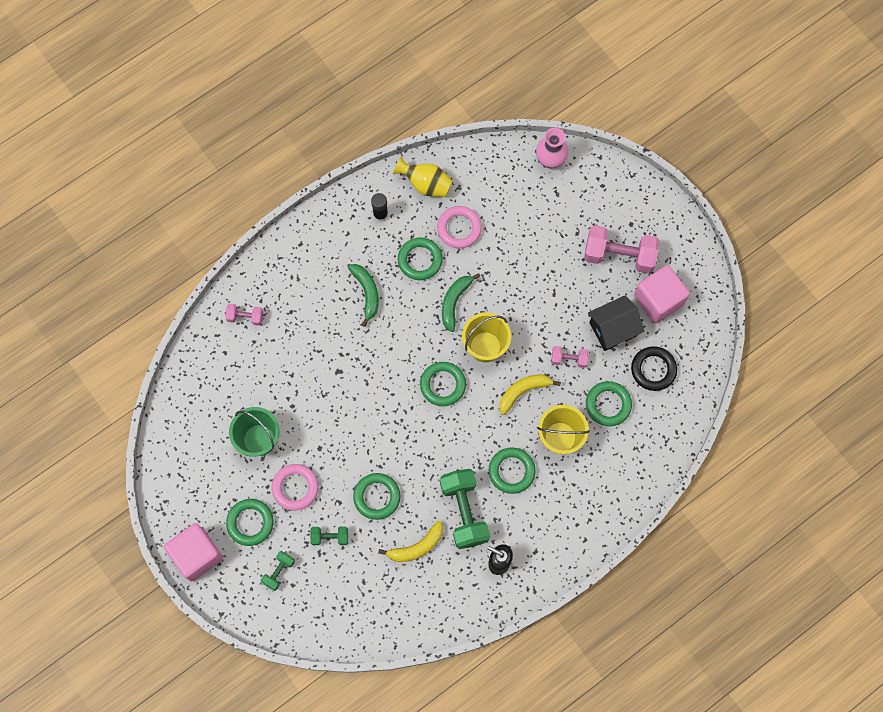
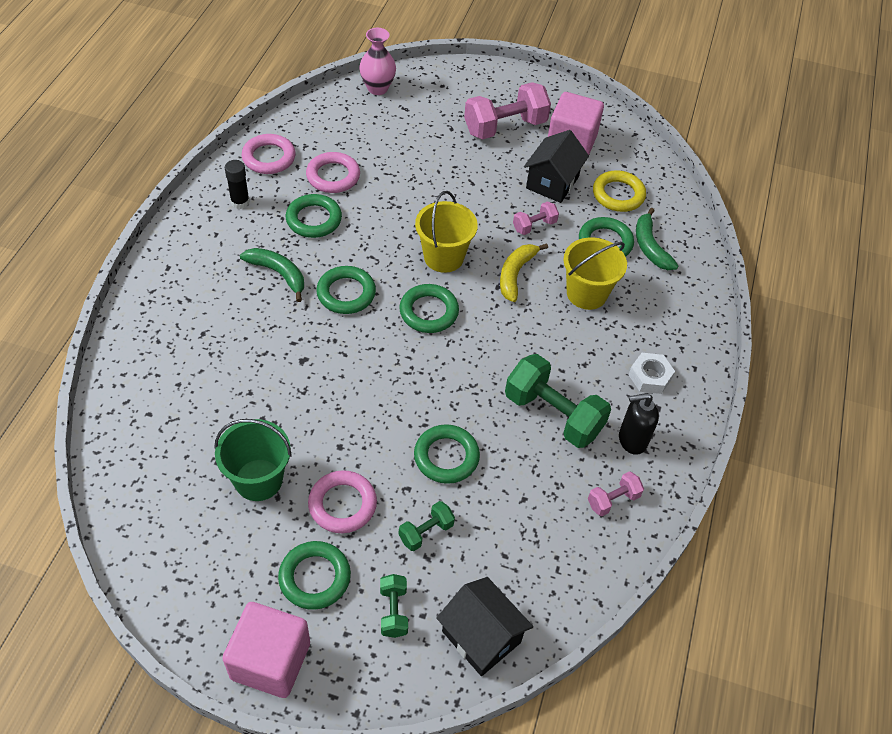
camera: 40 degrees left, 20 degrees down
pink dumbbell [225,303,263,326] -> pink dumbbell moved to [588,471,644,516]
yellow banana [378,521,443,562] -> none
yellow vase [393,156,453,197] -> pink ring [242,134,295,174]
green banana [442,273,480,332] -> green banana moved to [636,208,678,270]
green ring [489,447,536,494] -> green ring moved to [316,266,376,314]
black ring [631,346,677,391] -> yellow ring [593,170,646,212]
none -> black house [436,577,533,676]
none -> white nut [628,353,675,394]

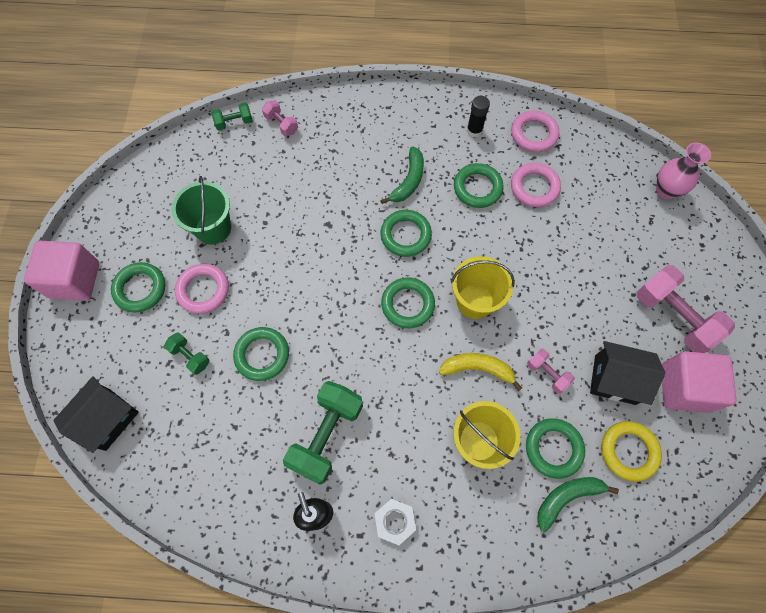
camera: 80 degrees right, 15 degrees up
green dumbbell [380,574,408,638] -> green dumbbell moved to [211,102,253,130]
pink dumbbell [588,471,644,516] -> pink dumbbell moved to [262,100,298,136]

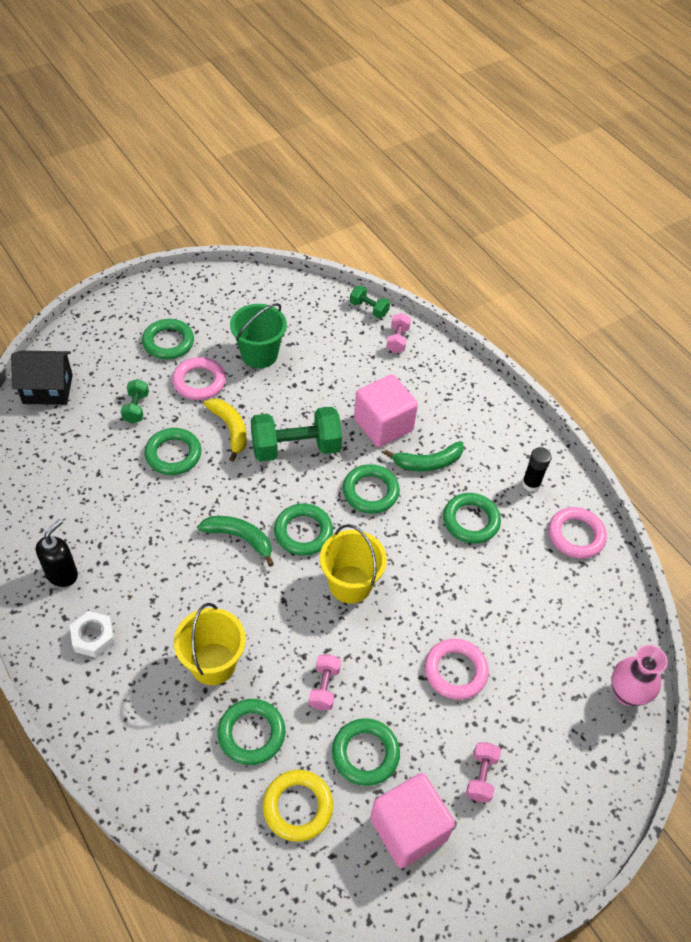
camera: 50 degrees right, 15 degrees down
pink cube [24,241,99,301] -> pink cube moved to [354,375,418,447]
green dumbbell [283,381,363,485] -> green dumbbell moved to [251,407,342,462]
yellow banana [439,353,522,391] -> yellow banana moved to [204,398,247,462]
pink ring [511,163,561,207] -> pink ring moved to [425,639,489,700]
green banana [537,477,619,532] -> green banana moved to [198,516,274,567]
black house [590,341,665,405] -> green ring [332,718,400,786]
pink dumbbell [637,265,735,353] -> pink dumbbell [466,742,501,803], size x0.50

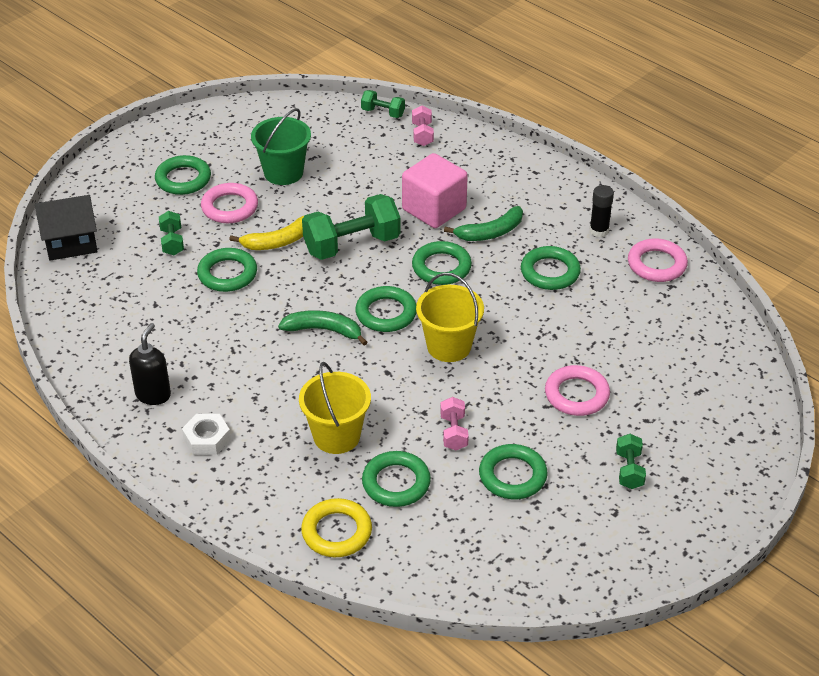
camera: 10 degrees left, 10 degrees down
yellow banana [204,398,247,462] -> yellow banana turned 105 degrees clockwise [229,216,304,250]
yellow ring [263,770,333,842] -> yellow ring moved to [301,498,372,557]
pink cube [370,773,455,868] -> none
pink dumbbell [466,742,501,803] -> green dumbbell [616,434,646,489]
pink vase [611,645,668,706] -> none

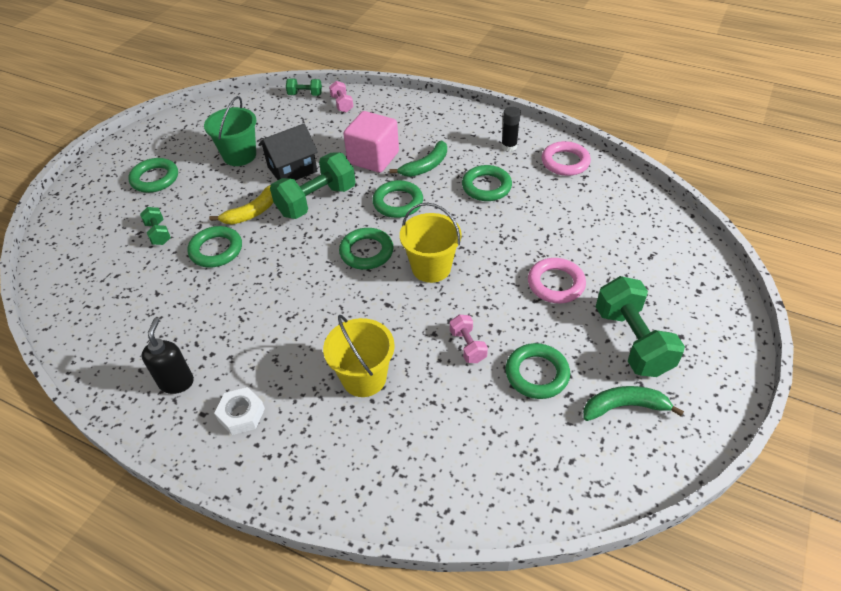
camera: 15 degrees left, 5 degrees up
black house [35,195,98,261] -> black house moved to [258,123,318,180]
pink ring [201,183,258,223] -> none
green banana [278,310,367,345] -> green banana moved to [583,386,684,421]
yellow ring [301,498,372,557] -> none
green ring [362,451,431,507] -> none
green dumbbell [616,434,646,489] -> green dumbbell [596,276,685,377], size x2.00

